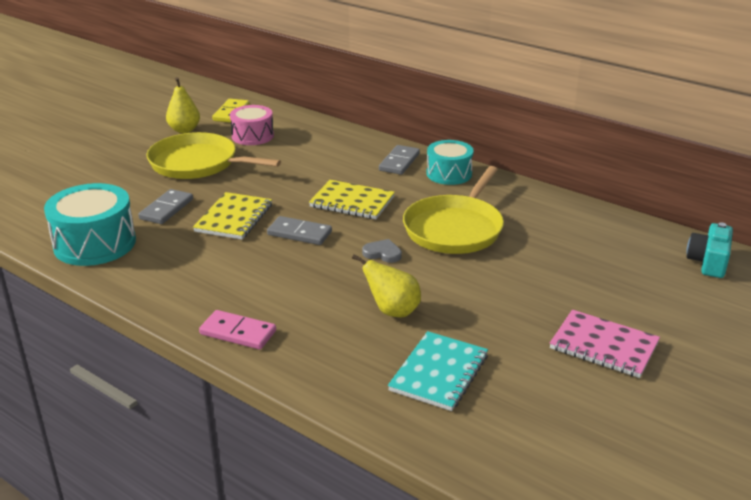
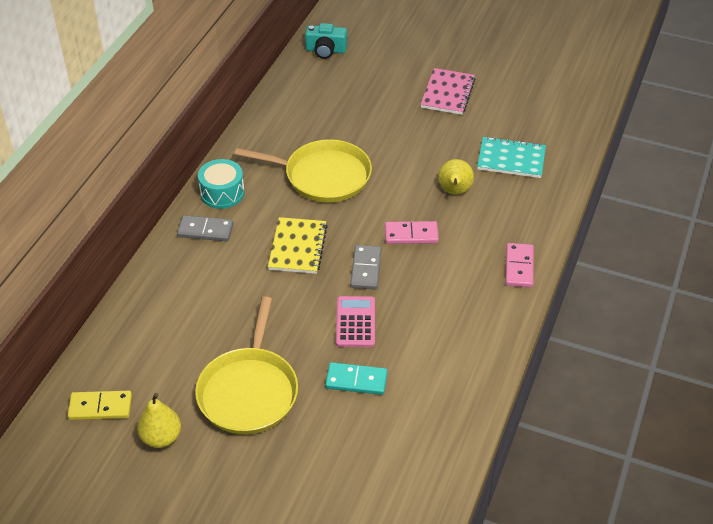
camera: 105 degrees left, 15 degrees up
turquoise drum [44,183,136,266] -> none
grey domino [138,189,193,224] -> turquoise domino [325,362,387,395]
yellow notebook [193,192,272,239] -> pink calculator [336,296,375,347]
pink drum [230,105,274,145] -> none
grey heart [362,239,402,263] -> none
none -> pink domino [385,221,439,244]

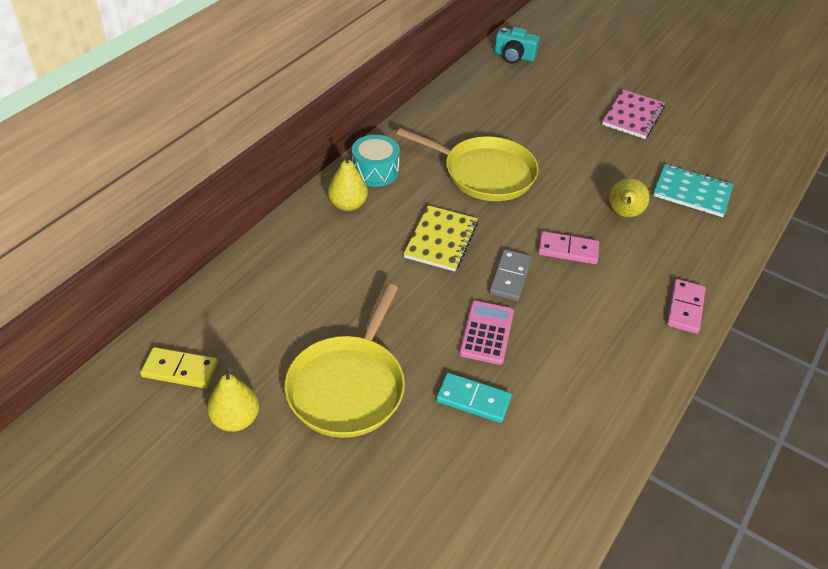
camera: 10 degrees right, 0 degrees up
grey domino [177,215,234,241] -> yellow pear [328,153,368,211]

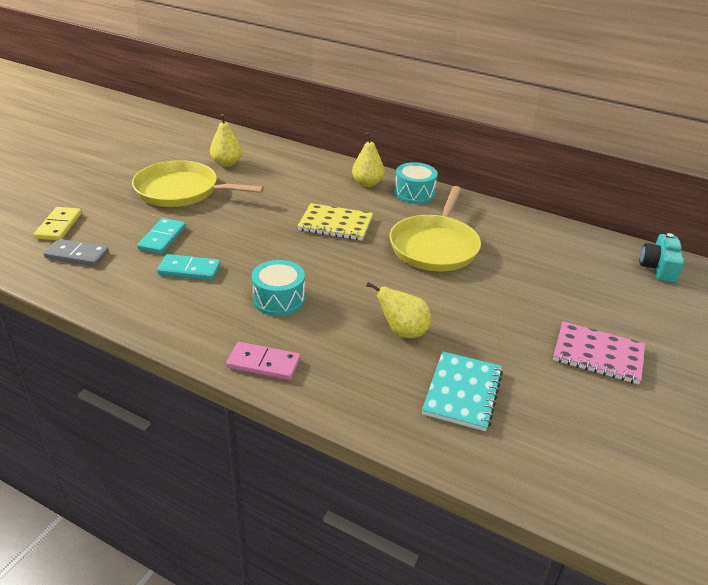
camera: 85 degrees right, 10 degrees down
yellow domino [140,347,218,389] -> yellow domino moved to [34,207,81,240]
yellow pear [207,367,259,432] -> yellow pear moved to [210,114,242,167]
pink calculator [459,301,514,365] -> none
grey domino [489,249,532,301] -> grey domino moved to [44,239,109,266]
pink domino [538,231,599,264] -> none
none -> turquoise domino [157,254,221,280]
none -> turquoise drum [251,260,305,316]

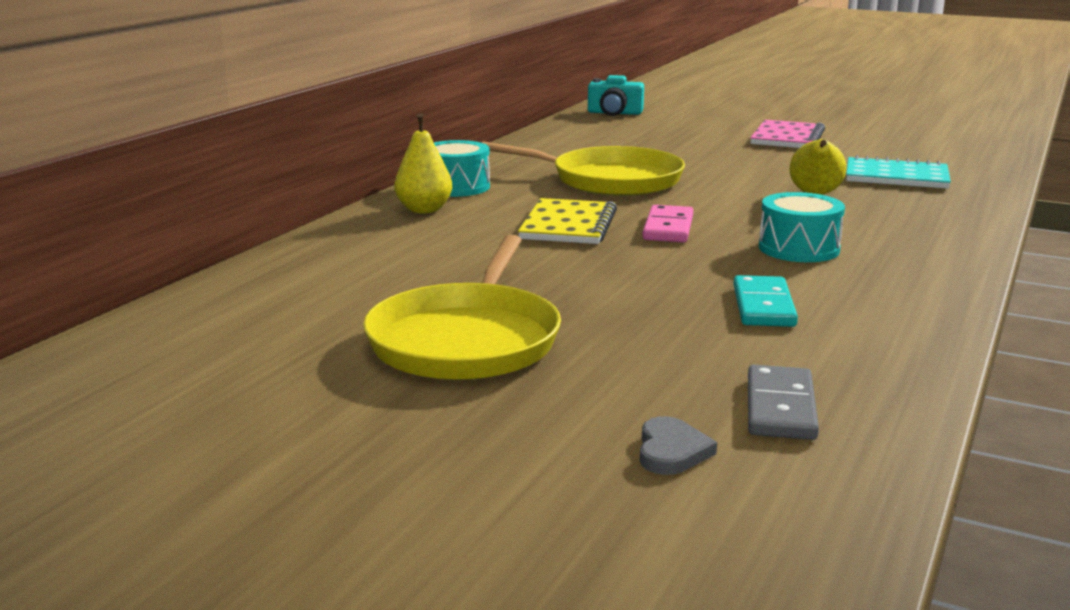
camera: 90 degrees left, 15 degrees down
yellow domino [34,207,81,240] -> grey heart [640,416,717,475]
turquoise domino [137,218,186,254] -> none
yellow pear [210,114,242,167] -> none
pink domino [226,342,300,380] -> pink domino moved to [642,205,693,242]

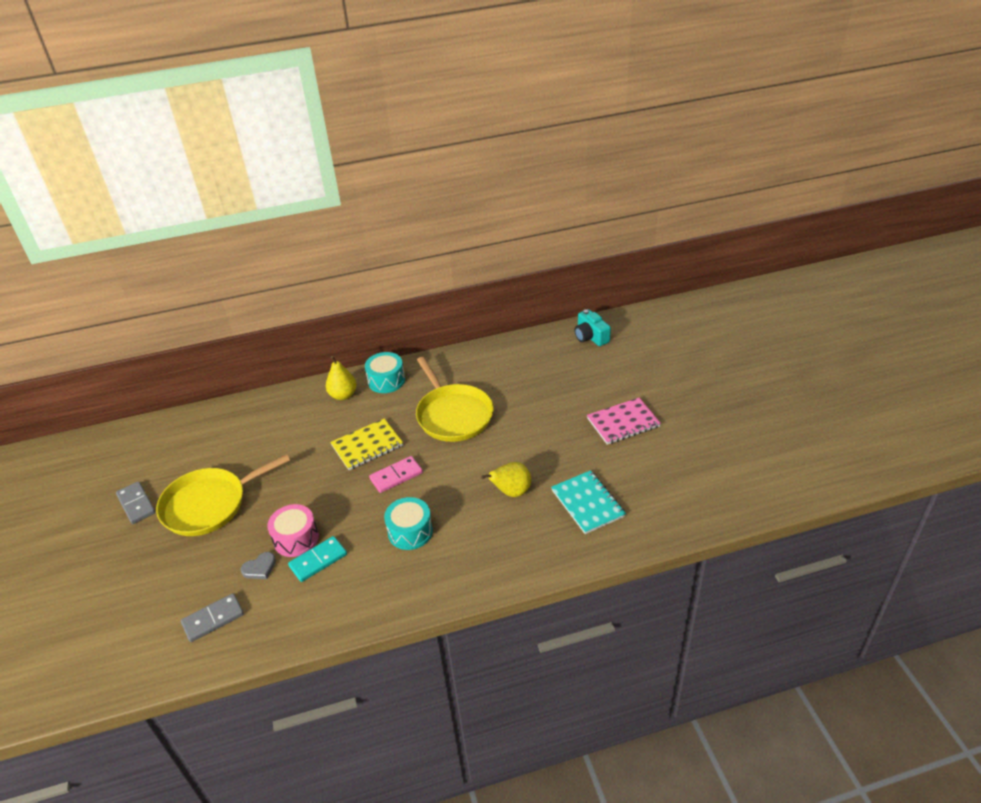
camera: 50 degrees right, 20 degrees up
grey heart [640,416,717,475] -> grey heart moved to [241,552,276,579]
none -> grey domino [116,481,156,524]
none -> pink drum [267,504,319,557]

